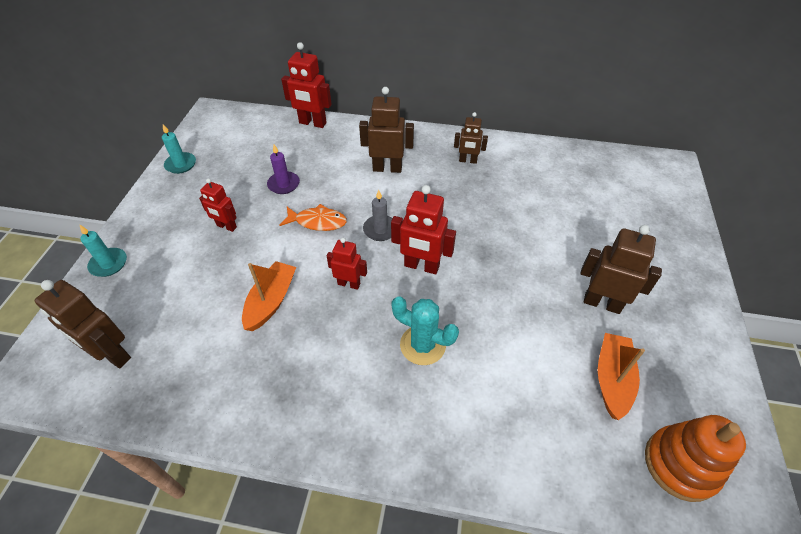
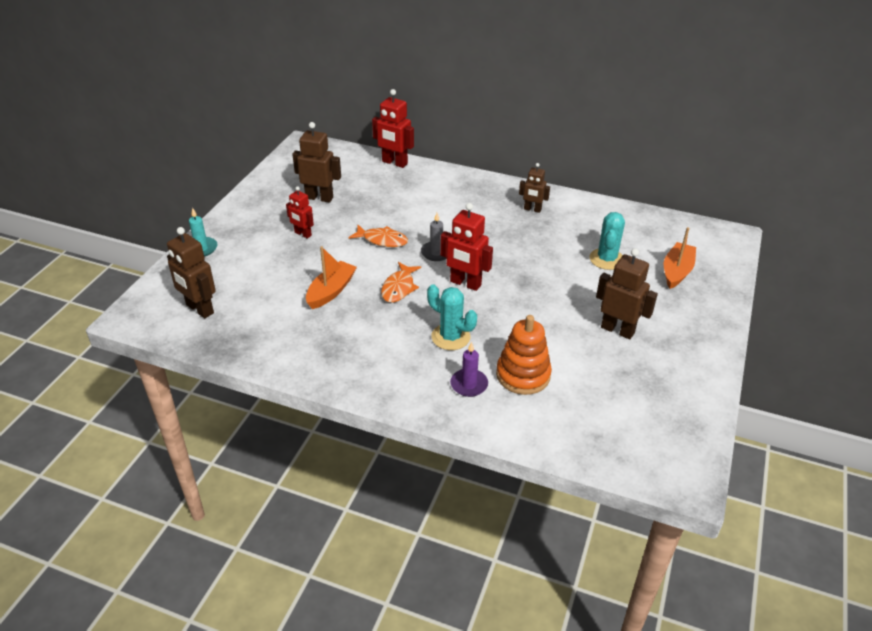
camera: 10 degrees right, 10 degrees down
turquoise candle [162,124,196,174] -> none
purple candle [267,144,300,194] -> purple candle moved to [450,342,488,397]
red robot [327,238,367,290] -> orange fish [381,262,421,303]
brown robot [359,87,414,173] -> brown robot moved to [292,122,341,203]
orange boat [598,333,645,420] -> orange boat moved to [664,227,696,289]
orange stacking toy [645,415,746,502] -> orange stacking toy moved to [496,315,552,395]
none -> turquoise cactus [590,212,625,270]

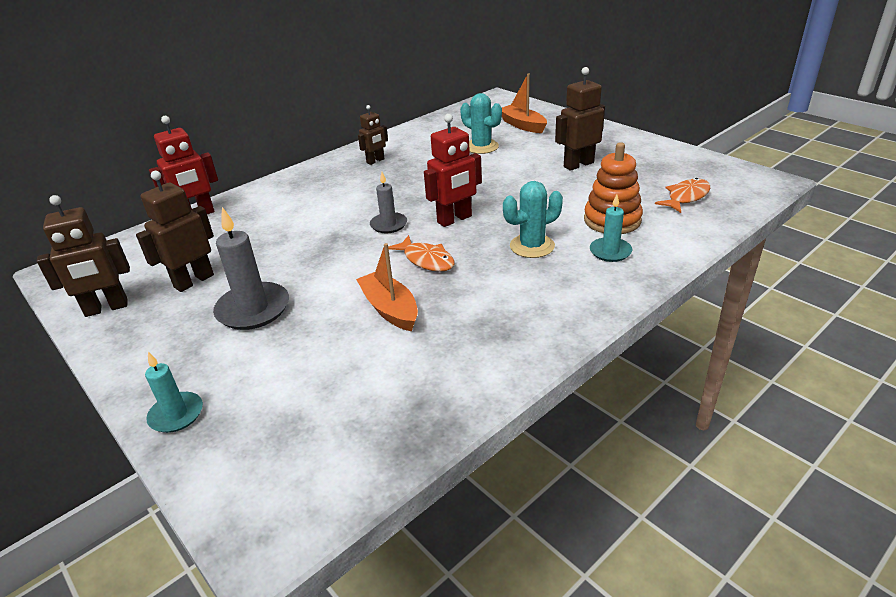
camera: 60 degrees left, 5 degrees down
brown robot [167,227,216,318] -> brown robot moved to [37,195,130,317]
red robot [286,186,314,239] -> grey candle [213,207,289,330]
orange fish [349,225,408,247] -> orange fish moved to [655,178,710,213]
purple candle [450,342,488,397] -> turquoise candle [590,194,632,262]

